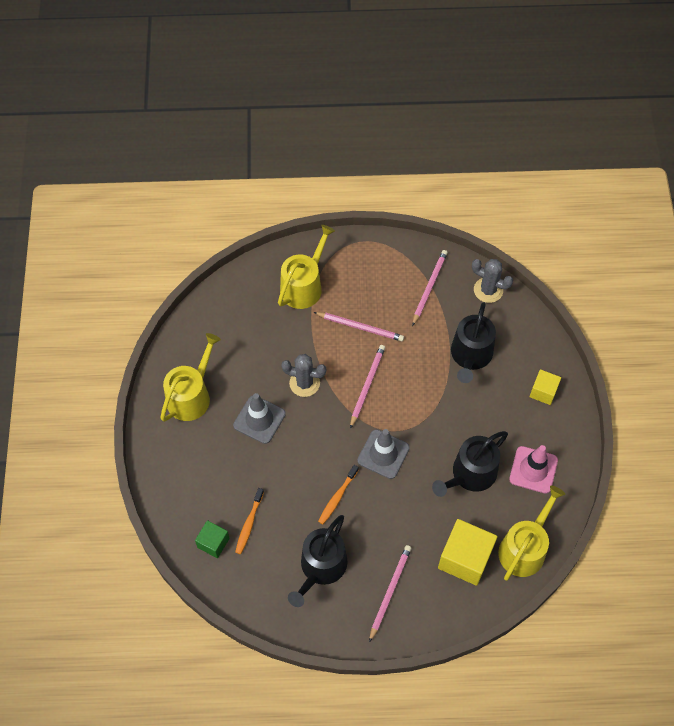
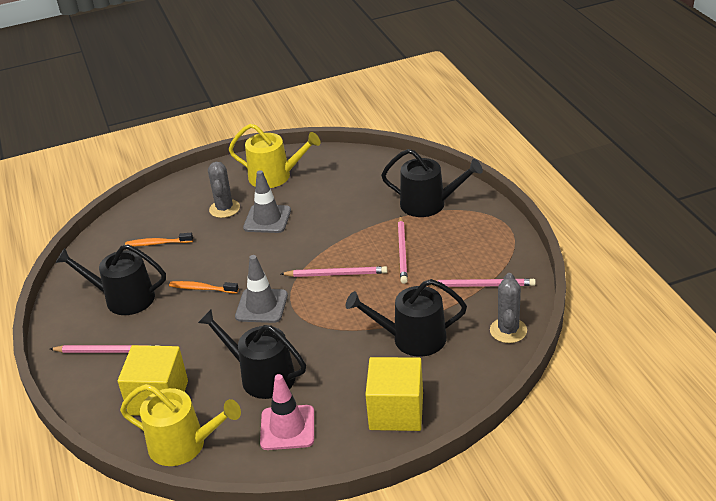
camera: 75 degrees right, 25 degrees down
green cube [195,520,230,558] -> none
yellow watering can [278,225,335,309] -> black watering can [381,149,483,217]
grey cactus [281,354,326,397] -> grey cactus moved to [208,162,240,218]
yellow cube [529,369,561,405] -> yellow cube [365,357,423,431], size x1.77

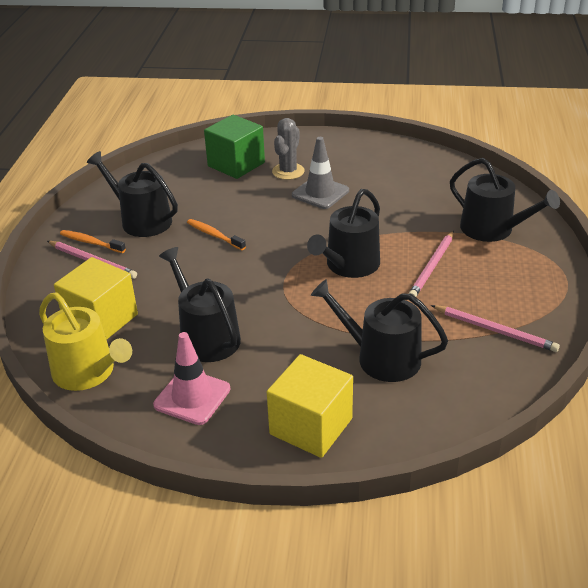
camera: 25 degrees right, 0 degrees up
orange toothbrush [125,233,193,246] -> orange toothbrush moved to [60,230,126,253]
yellow watering can [229,124,321,188] -> none
grey traffic cone [235,255,288,323] -> none
pink pencil [281,266,387,277] -> black watering can [307,189,380,278]
grey cactus [490,273,527,343] -> none
none -> green cube [204,115,265,179]

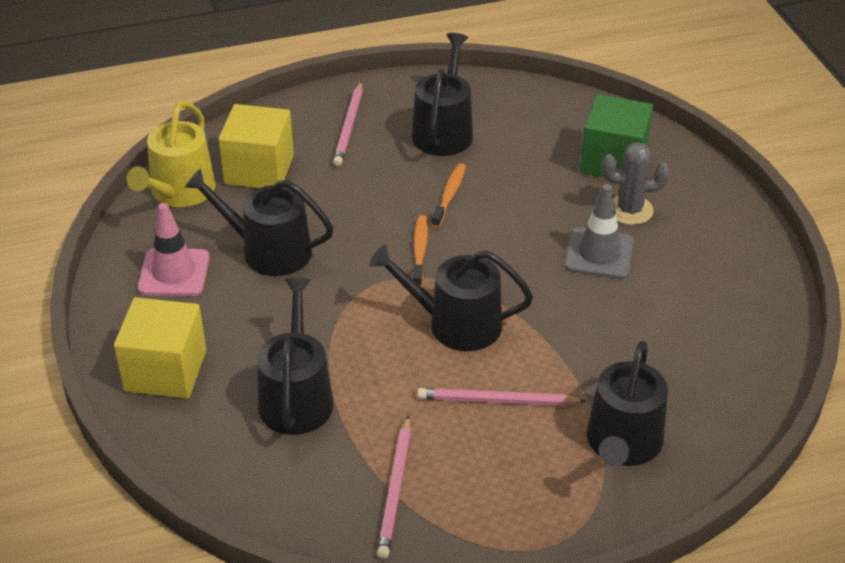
camera: 65 degrees right, 5 degrees up
orange toothbrush [60,230,126,253] -> orange toothbrush moved to [412,215,428,286]
black watering can [159,247,241,362] -> black watering can turned 105 degrees counterclockwise [185,169,333,276]

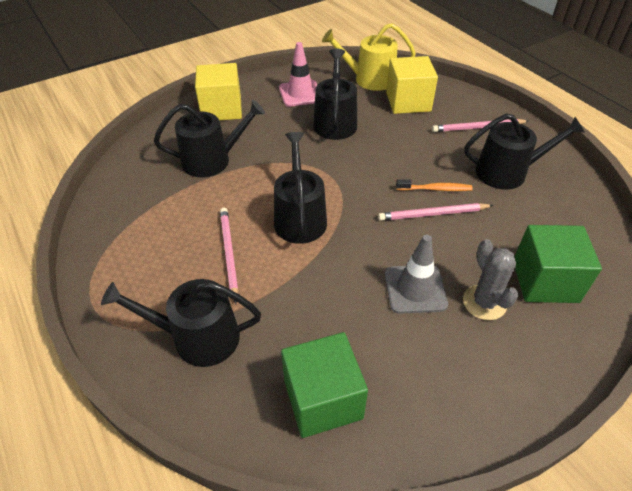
camera: 75 degrees right, 5 degrees up
pink pencil [377,415,411,559] -> pink pencil moved to [378,203,493,221]
orange toothbrush [412,215,428,286] -> none
none -> green cube [281,332,368,438]

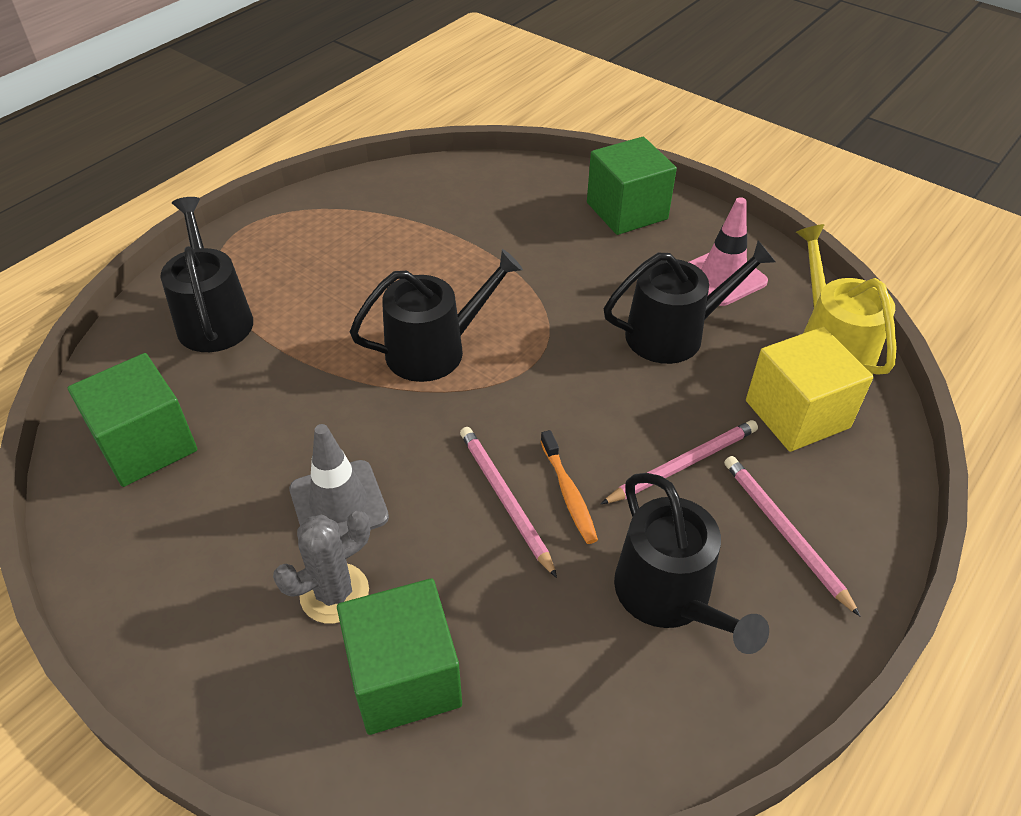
camera: 70 degrees right, 0 degrees up
black watering can [154,100,265,177] -> none
yellow cube [195,63,242,121] -> green cube [587,137,677,235]
pink pencil [220,208,238,304] -> pink pencil moved to [601,420,758,504]

